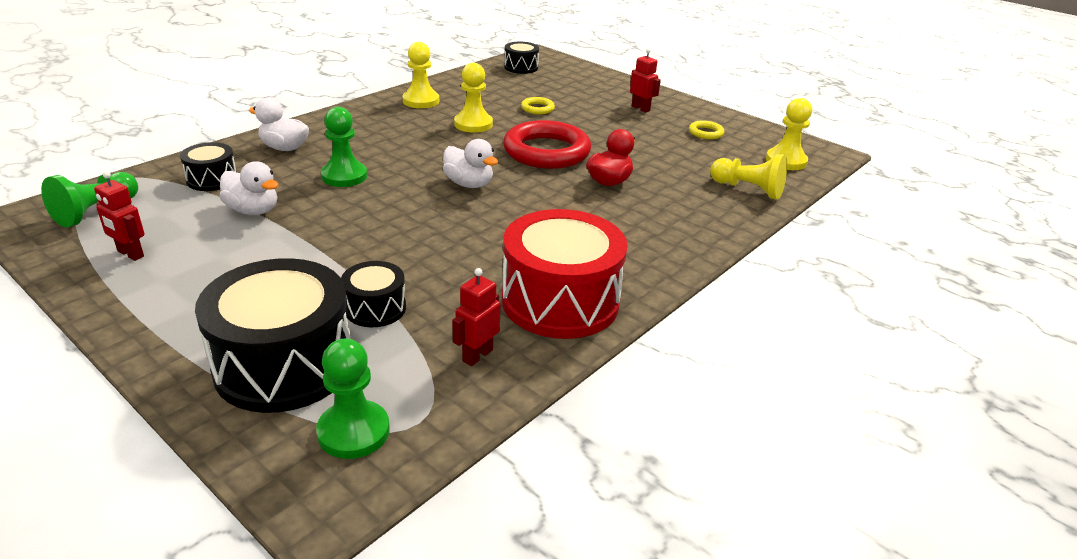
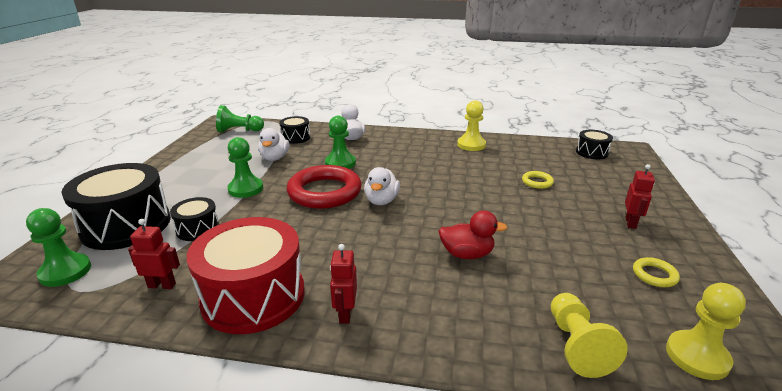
camera: 60 degrees right, 5 degrees down
red robot [94,172,145,261] -> red robot moved to [330,244,357,324]
yellow pawn [454,63,493,133] -> none
red ring [503,120,591,169] -> red ring moved to [286,165,362,209]
none -> green pawn [227,137,263,198]

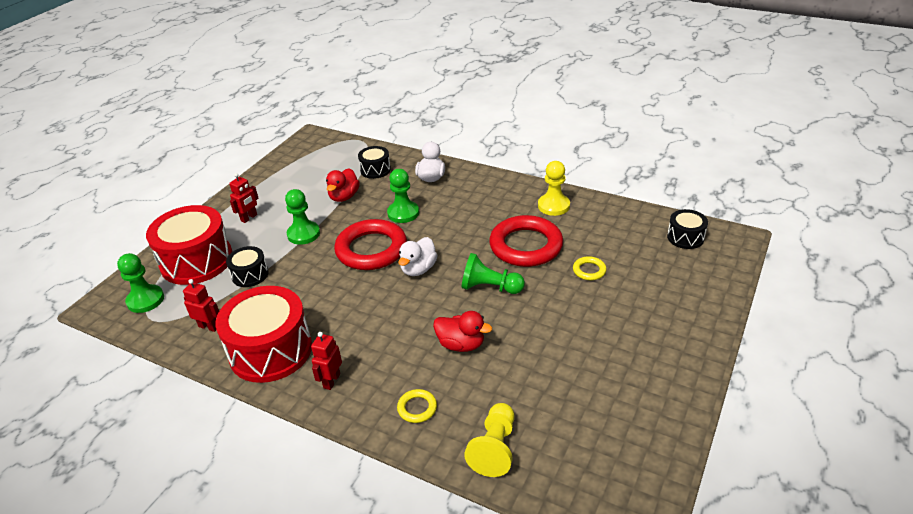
camera: 20 degrees right, 10 degrees up
black drum [61,163,171,250] -> red drum [146,205,232,285]
green pawn [216,105,264,132] -> green pawn moved to [462,253,525,294]
white duck [258,128,289,161] -> red duck [326,168,360,202]
red robot [625,164,655,229] -> red robot moved to [229,173,259,223]
yellow ring [633,257,680,287] -> yellow ring moved to [397,389,437,423]
yellow pawn [666,283,746,380] -> none
none -> red ring [489,215,563,267]

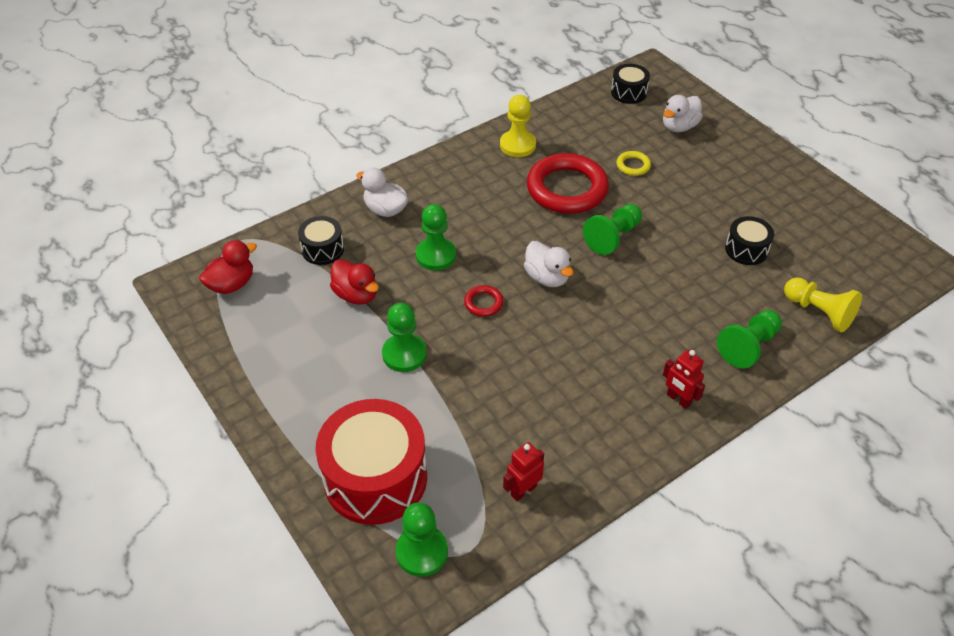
camera: 65 degrees left, 10 degrees up
red drum [216,286,312,383] -> none
black drum [226,246,269,287] -> black drum moved to [725,216,774,265]
red robot [229,173,259,223] -> none
red ring [334,219,407,270] -> red ring [464,285,504,317], size x0.43
yellow ring [397,389,437,423] -> green pawn [717,310,782,368]
red duck [433,311,492,352] -> red duck moved to [199,240,257,294]
none -> white duck [663,95,703,132]

